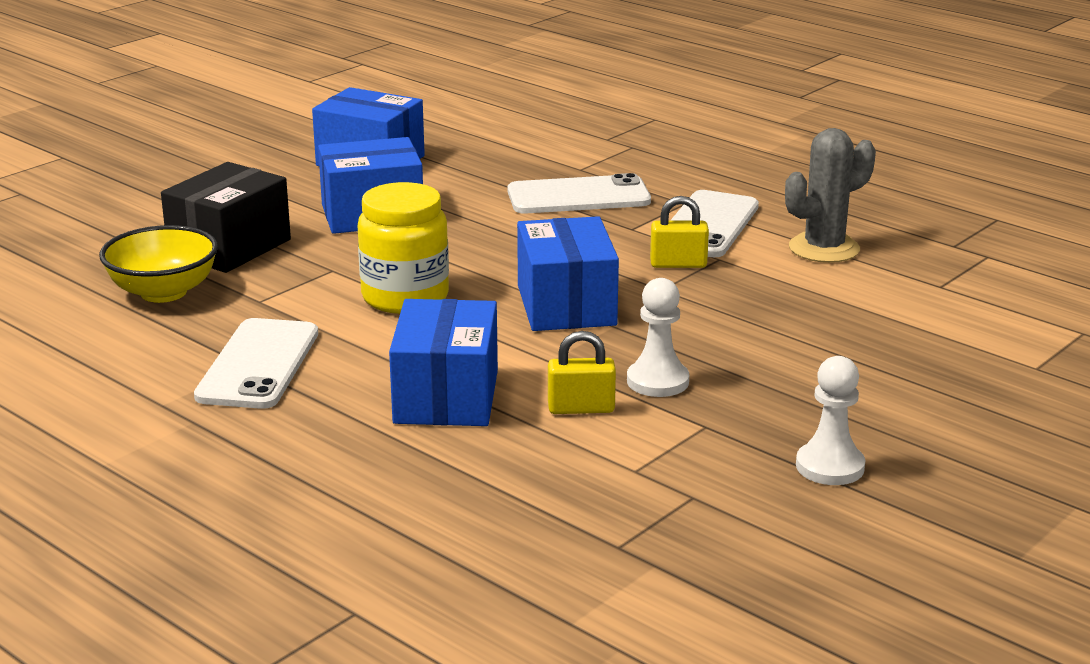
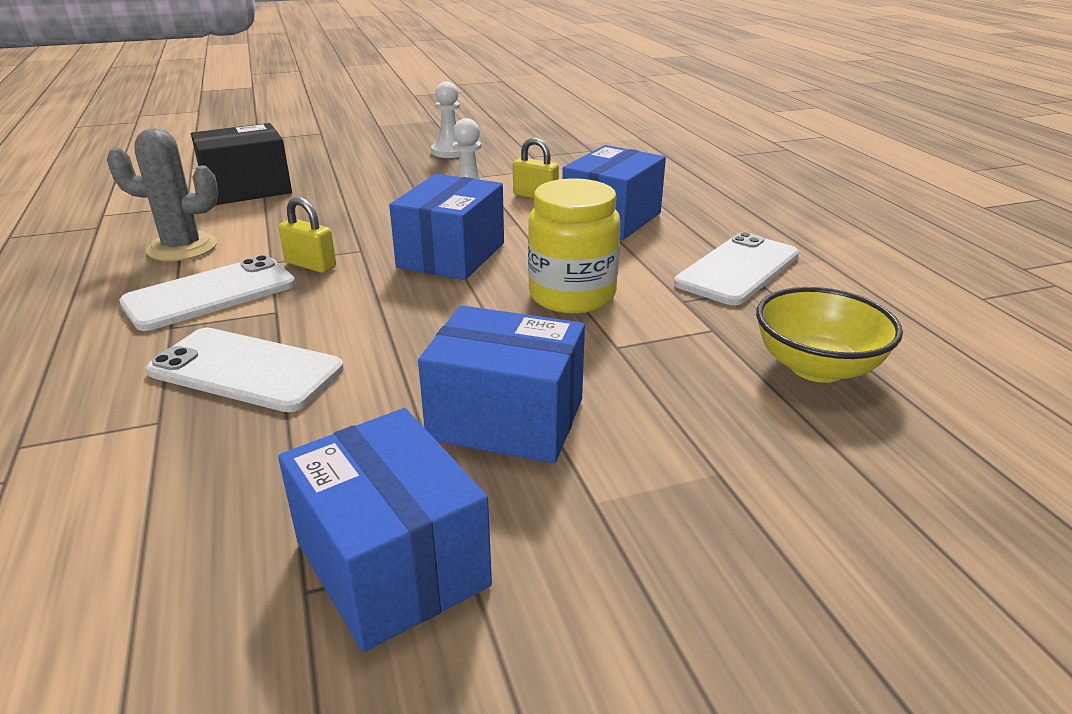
camera: 150 degrees left, 5 degrees up
black box [161,162,291,273] -> black box moved to [191,123,292,205]

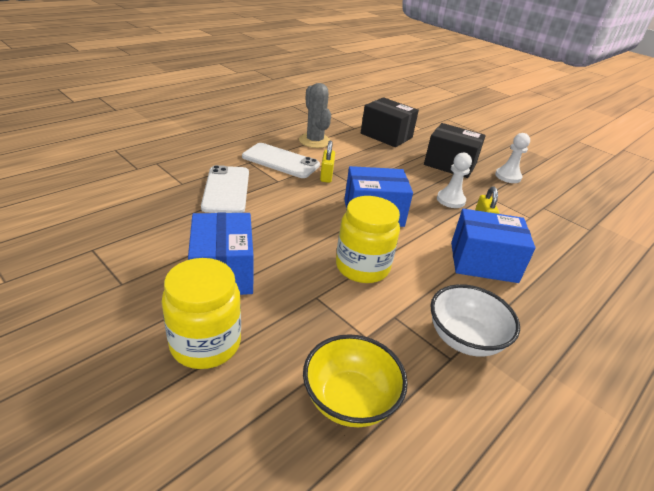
camera: 60 degrees right, 5 degrees up
blue box [278,408,492,652] -> none
white phone [674,232,799,305] -> white bowl [430,284,520,357]
none -> yellow jar [162,258,241,369]
none -> black box [424,123,486,178]

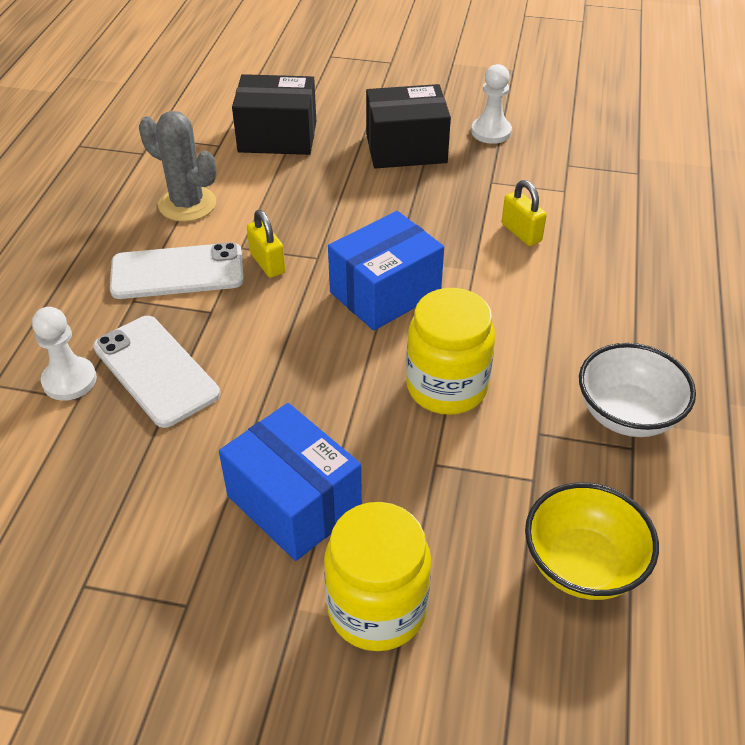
camera: 30 degrees left, 10 degrees up
white pawn [437,153,472,208] -> white pawn moved to [32,307,97,401]
blue box [451,209,536,283] -> none

